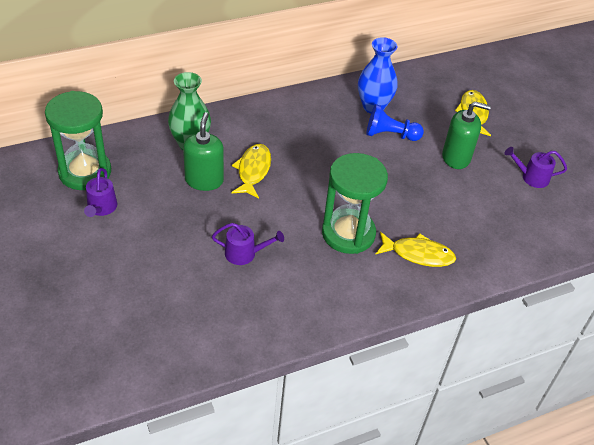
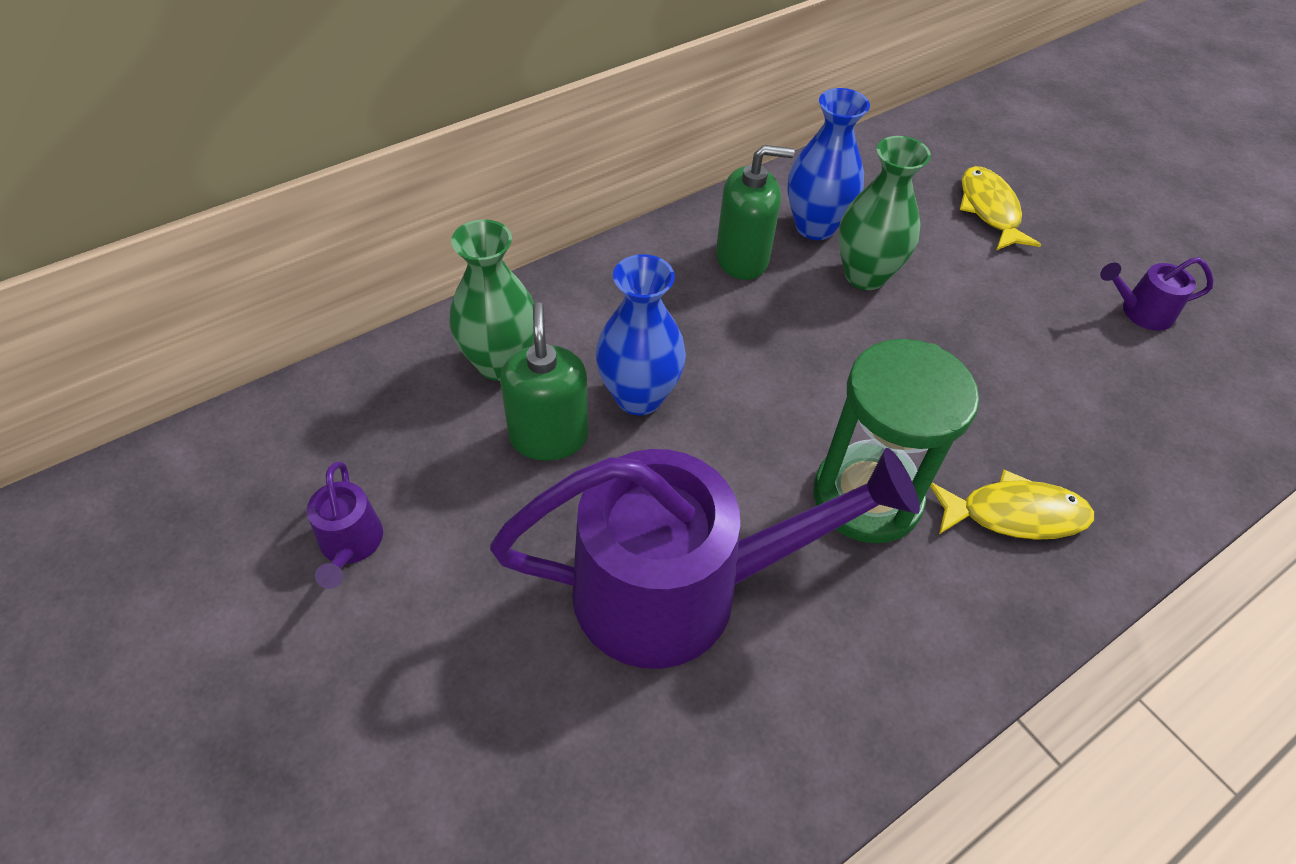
camera: 10 degrees left, 5 degrees up
green hourglass [45,91,111,190] -> none
purple watering can [212,223,284,265] -> purple watering can [490,448,920,669], size x2.49
yellow fish [231,144,271,198] -> blue vase [596,254,686,415]
blue pawn [366,104,424,141] -> green vase [838,136,931,290]
green soap dispenser [442,101,491,169] -> green soap dispenser moved to [716,145,794,280]

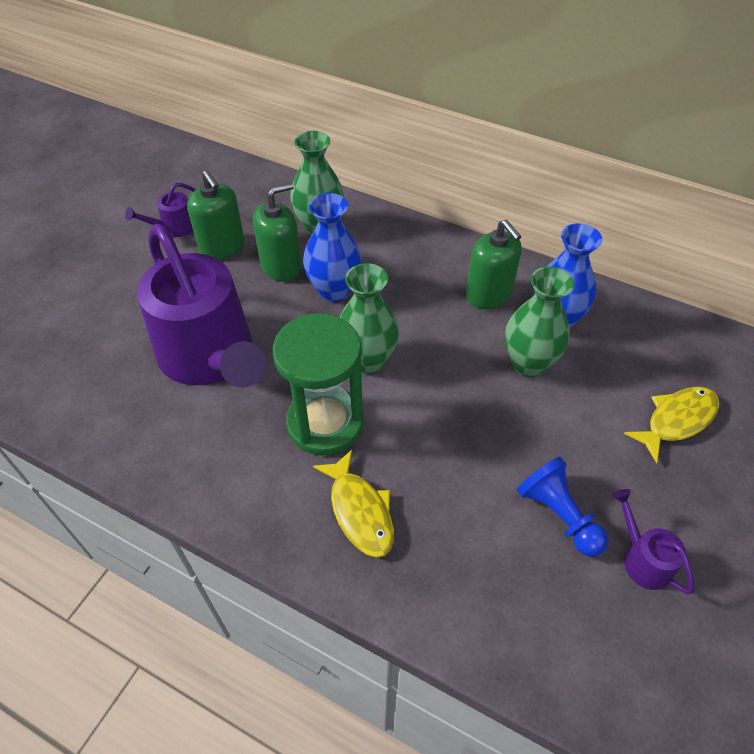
camera: 65 degrees right, 0 degrees up
none -> green soap dispenser [187,170,244,259]
none -> green vase [339,263,399,374]
none -> blue pawn [517,457,609,557]

